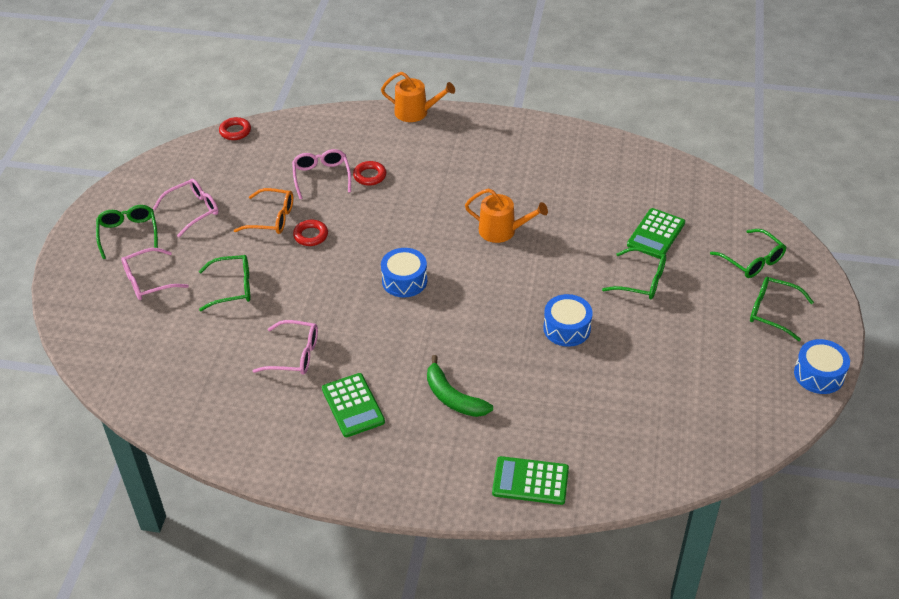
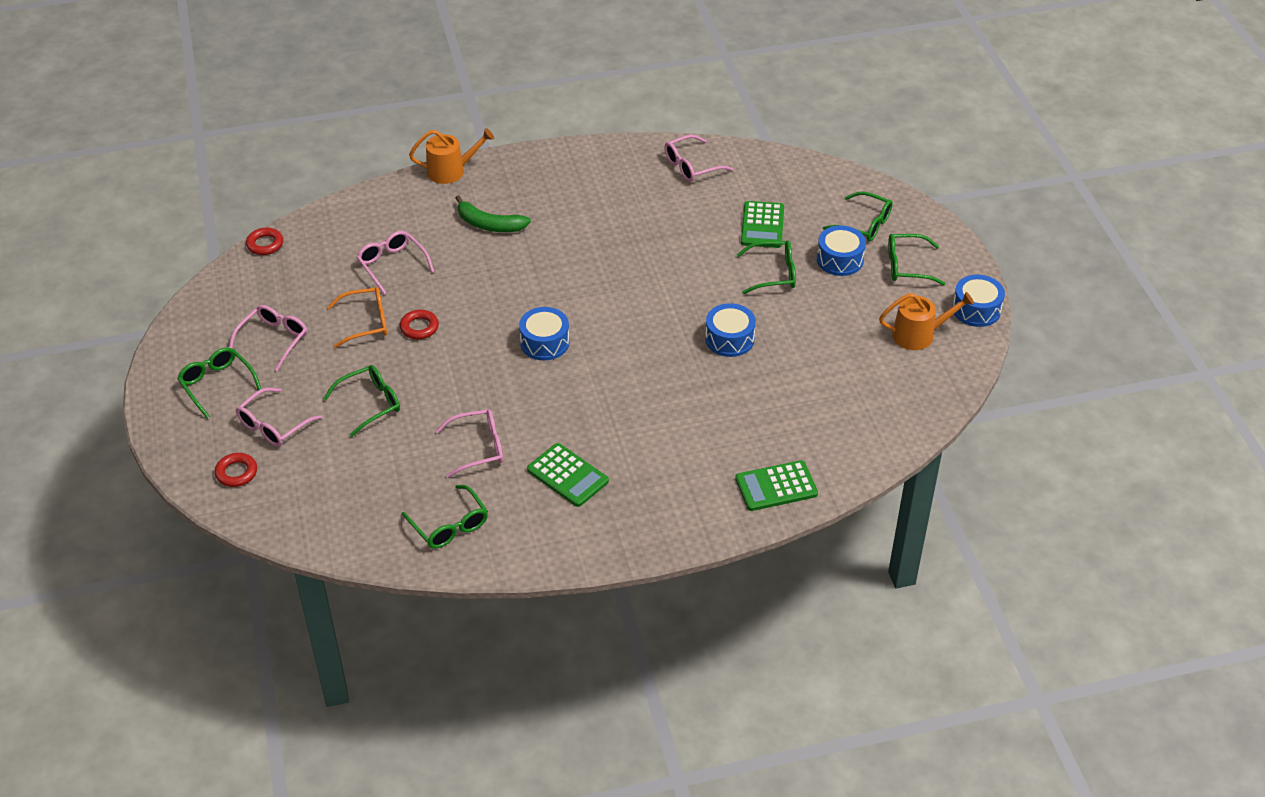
camera: 25 degrees left, 0 degrees up
red ring [353,161,386,186] -> red ring moved to [215,453,257,487]
green banana [427,355,493,417] -> green banana moved to [456,195,531,232]
orange watering can [465,189,548,243] -> orange watering can moved to [879,292,974,350]
none -> green glasses [402,485,488,549]
none -> pink glasses [664,135,733,182]
none -> blue drum [817,225,866,276]

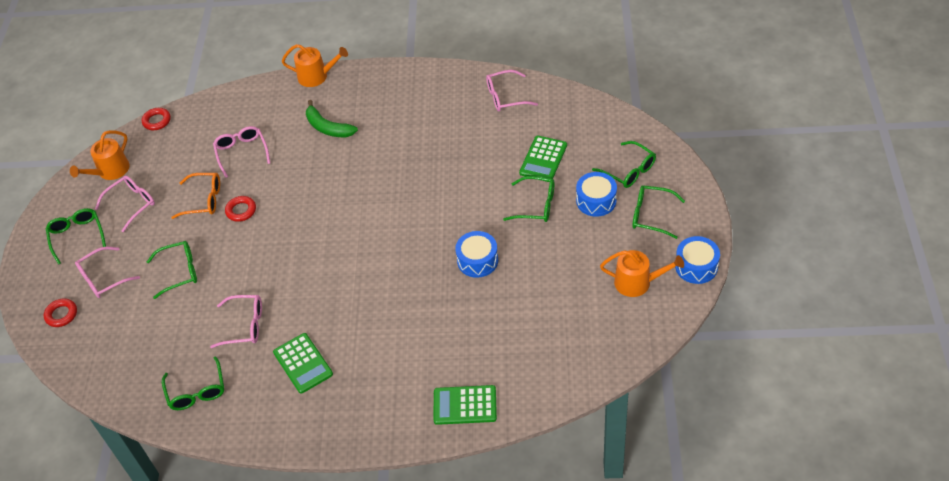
camera: 20 degrees right, 5 degrees up
blue drum [519,307,570,360] -> none
none -> orange watering can [70,130,130,180]

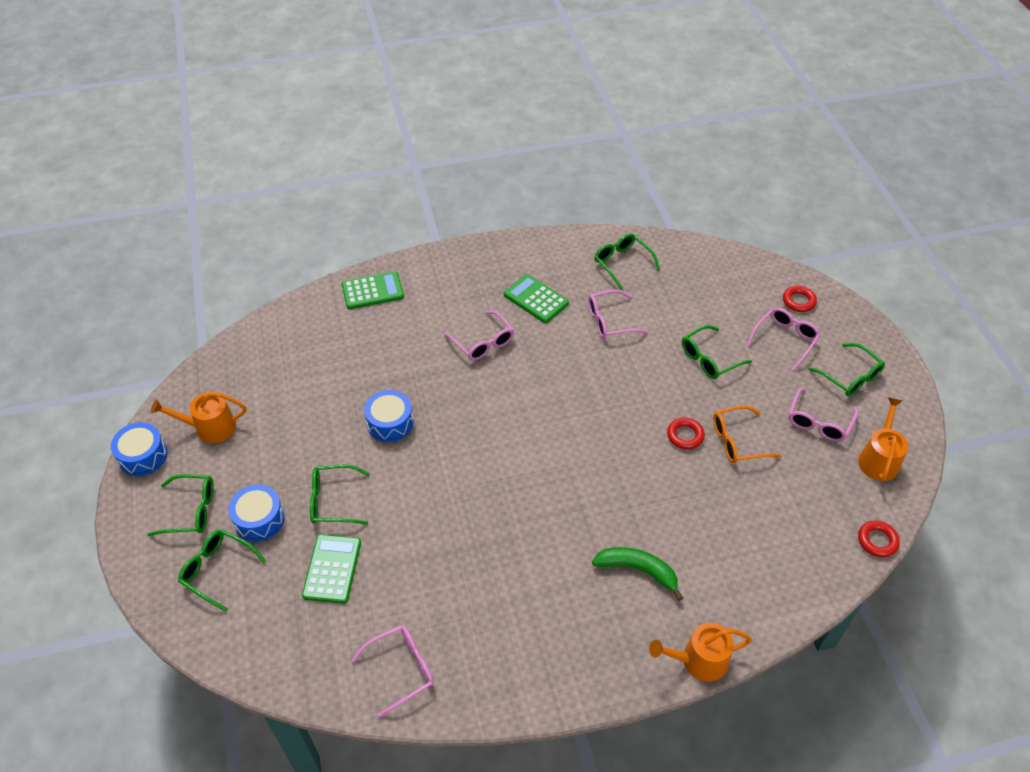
camera: 160 degrees right, 0 degrees up
pink glasses [213,126,270,178] -> pink glasses moved to [444,311,514,361]

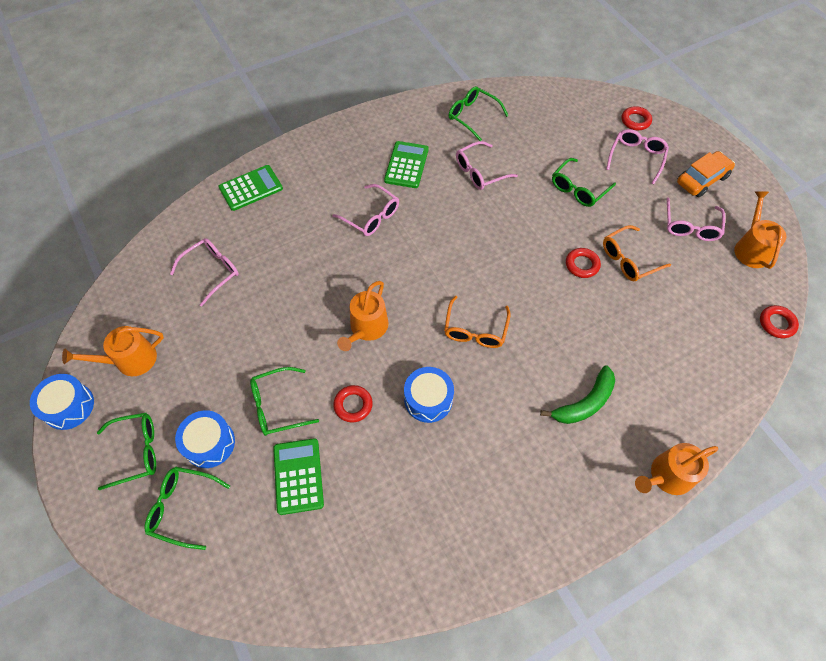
camera: 15 degrees left, 10 degrees up
pink glasses [351,625,434,717] -> pink glasses moved to [170,238,239,307]
blue drum [364,390,413,442] -> blue drum moved to [404,367,454,423]
green calculator [504,274,569,323] -> green calculator turned 75 degrees clockwise [384,141,429,188]
green banana [592,547,683,601] -> green banana turned 135 degrees clockwise [540,366,615,424]
green glasses [808,343,885,396] -> orange car [677,151,735,197]
none -> red ring [333,385,373,422]
none -> orange watering can [337,281,389,351]
none -> orange glasses [444,296,511,348]

